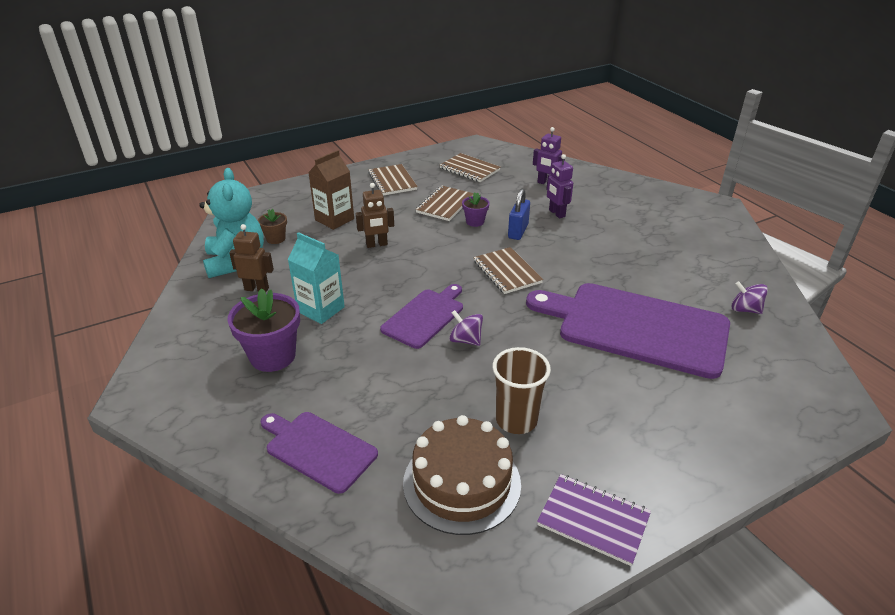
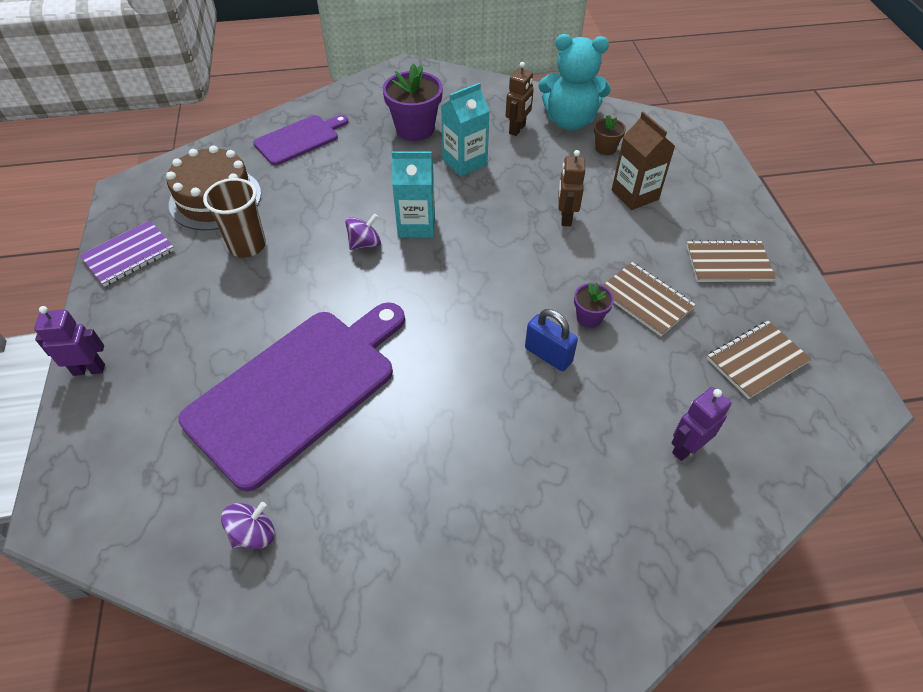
camera: 110 degrees right, 15 degrees up
purple cutting board [380,284,463,349] -> turquoise carton [392,151,435,238]
brown notebook [474,247,543,294] -> none
purple robot [546,154,573,218] -> purple robot moved to [34,306,105,376]

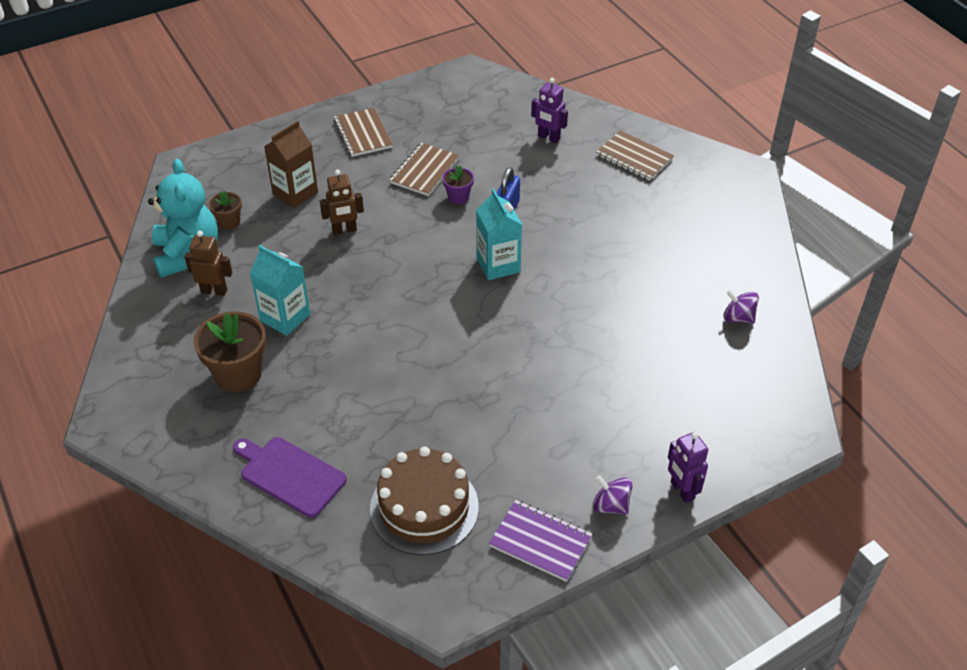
camera: 110 degrees left, 5 degrees down
purple cutting board [178,302,405,492] -> none
brown cup [203,178,266,258] -> none
purple spinning top [345,214,381,250] -> purple spinning top moved to [593,475,633,515]
purple flower pot [383,63,443,141] -> brown flower pot [194,311,266,392]
turquoise carton [392,151,435,238] -> turquoise carton moved to [476,189,522,280]
brown notebook [707,321,811,399] -> brown notebook moved to [596,130,674,181]

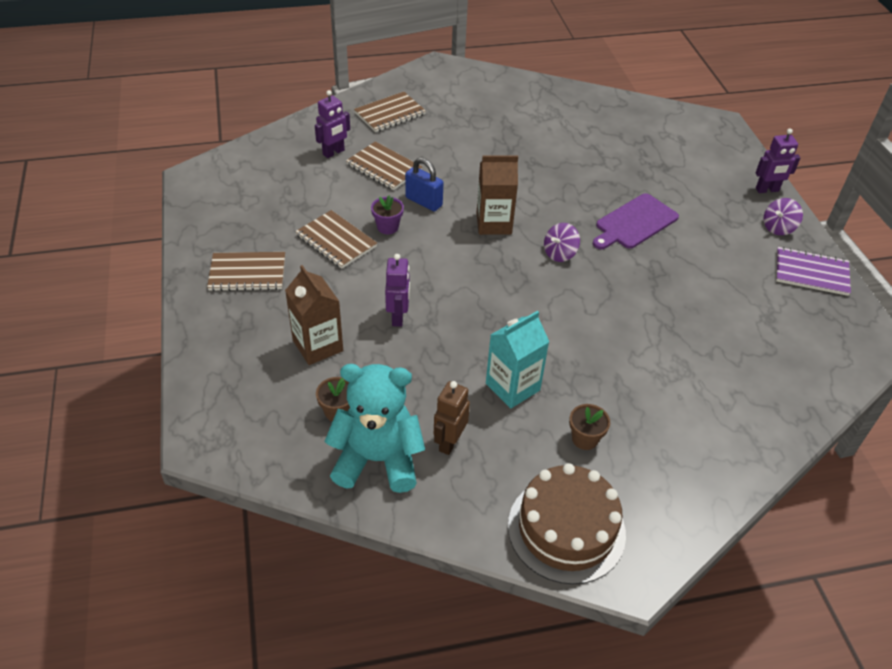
camera: 75 degrees left, 0 degrees up
brown flower pot [194,311,266,392] -> brown flower pot [569,404,610,450], size x0.52
purple cutting board [233,437,347,518] -> purple cutting board moved to [593,193,679,249]
brown robot [320,170,364,235] -> purple robot [385,254,410,327]
brown cake [370,446,479,555] -> brown cake moved to [508,463,626,584]
turquoise carton [476,189,522,280] -> brown carton [477,155,518,235]
purple notebook [489,500,592,582] -> purple notebook turned 60 degrees clockwise [776,247,851,296]
purple spinning top [723,290,759,324] -> purple spinning top moved to [544,223,580,262]
none -> brown notebook [346,141,422,190]

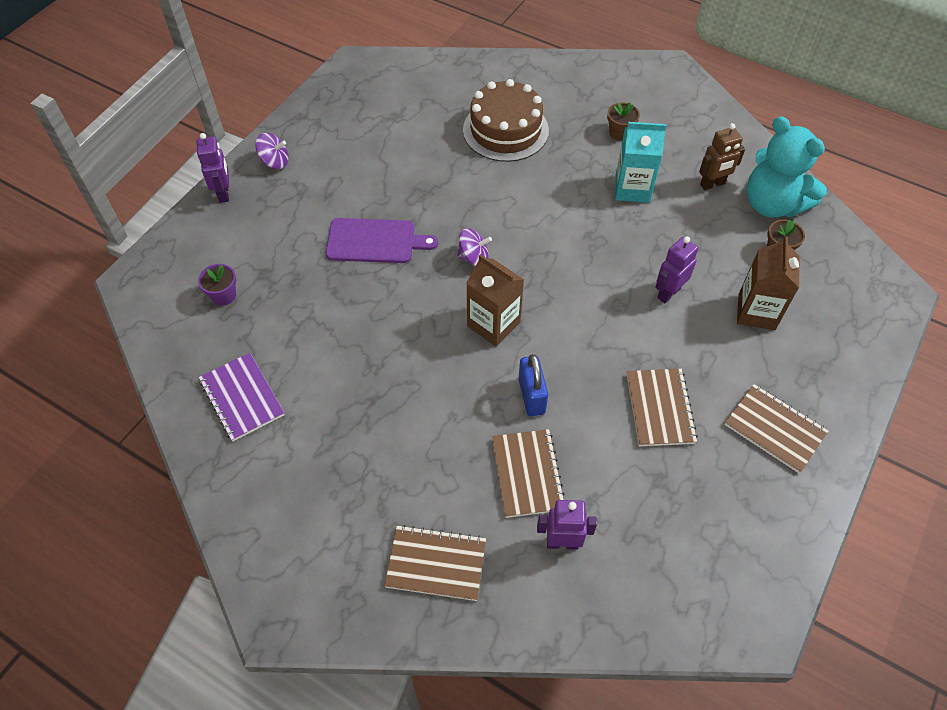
camera: 135 degrees left, 10 degrees up
purple flower pot [371,196,404,234] -> purple flower pot moved to [198,264,236,306]
brown cake [508,463,626,584] -> brown cake moved to [463,79,549,162]
purple robot [756,128,800,193] -> purple robot turned 45 degrees clockwise [197,133,229,203]
purple notebook [776,247,851,296] -> purple notebook moved to [199,353,284,441]

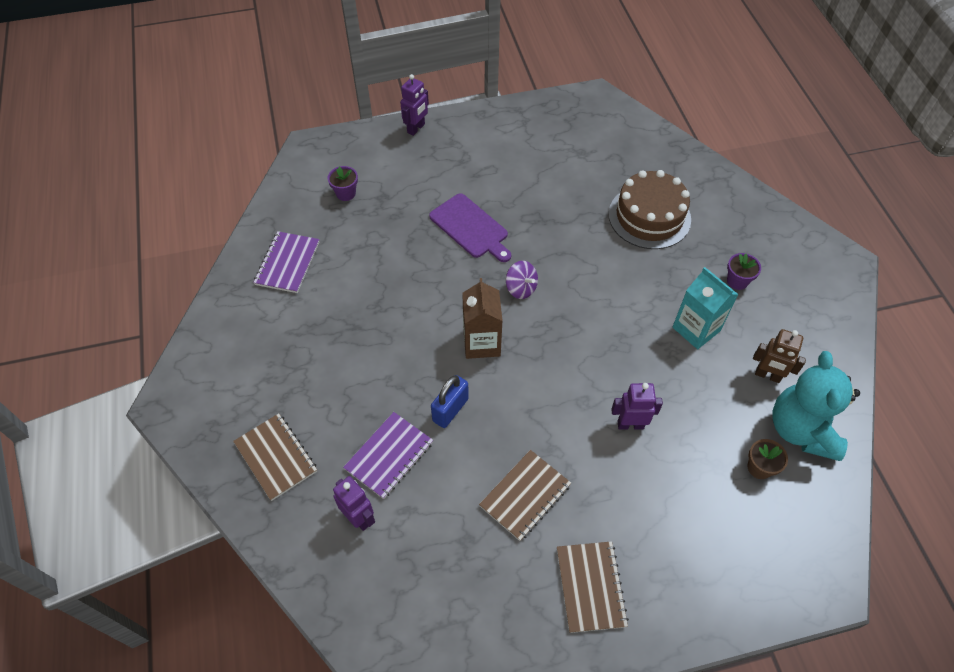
camera: 45 degrees right, 0 degrees up
purple spinning top [255,133,289,169] -> none
brown notebook [492,429,564,518] -> purple notebook [343,412,433,499]
brown flower pot [607,102,640,141] -> purple flower pot [727,253,761,290]
brown carton [737,236,799,330] -> none

